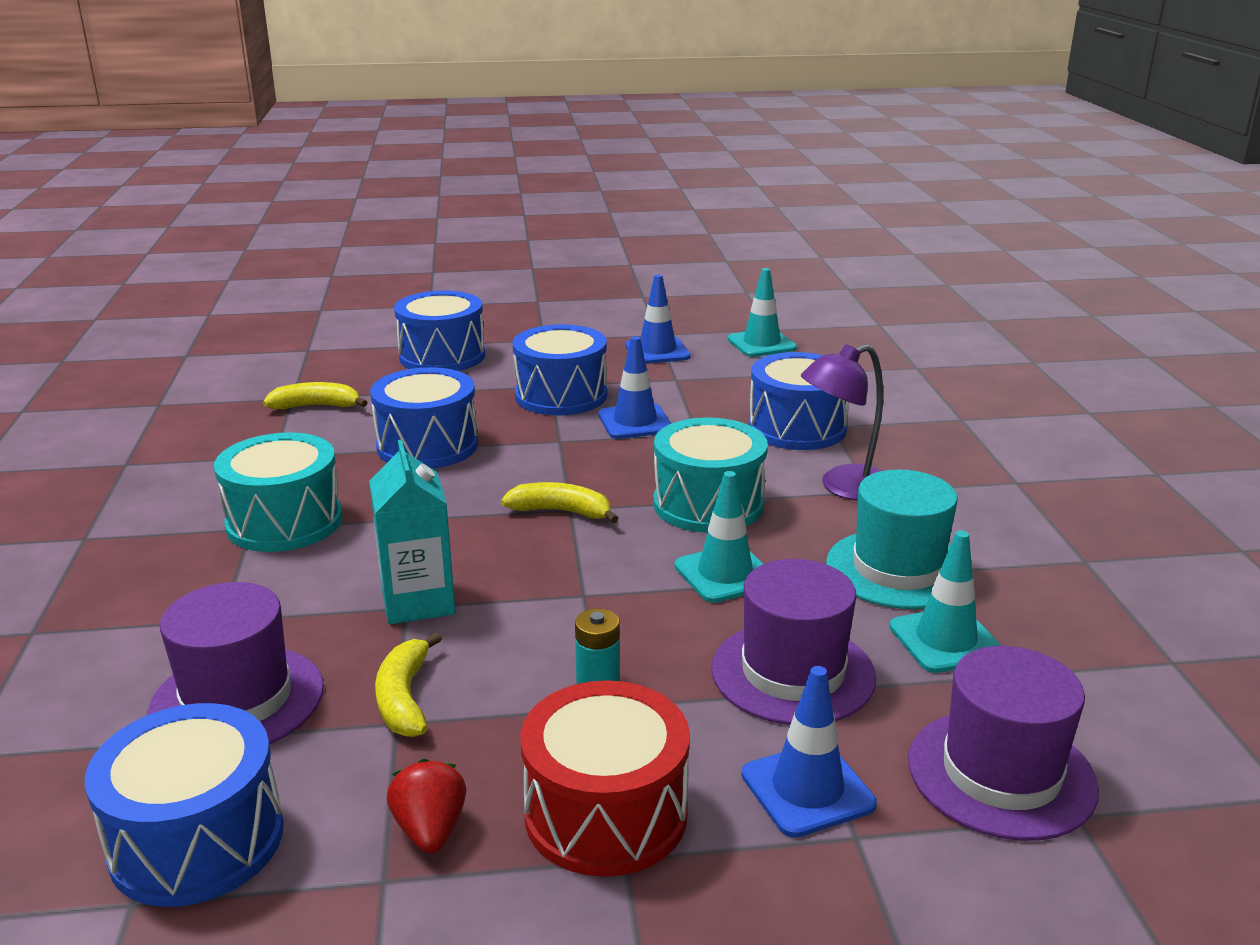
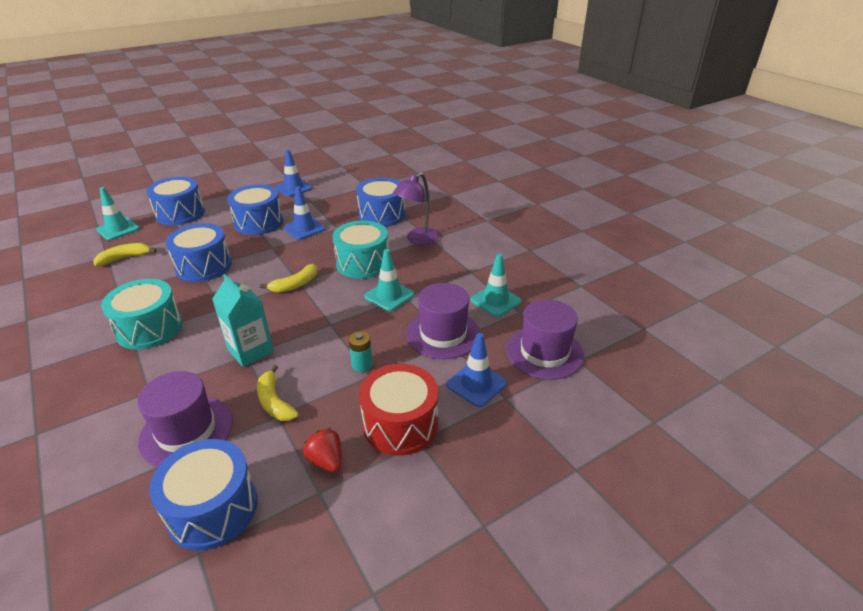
camera: 25 degrees left, 10 degrees up
yellow banana [501,482,619,523] -> yellow banana turned 150 degrees clockwise [260,264,317,293]
turquoise traffic cone [728,268,797,357] -> turquoise traffic cone moved to [97,187,140,240]
turquoise hat [826,470,958,609] -> none

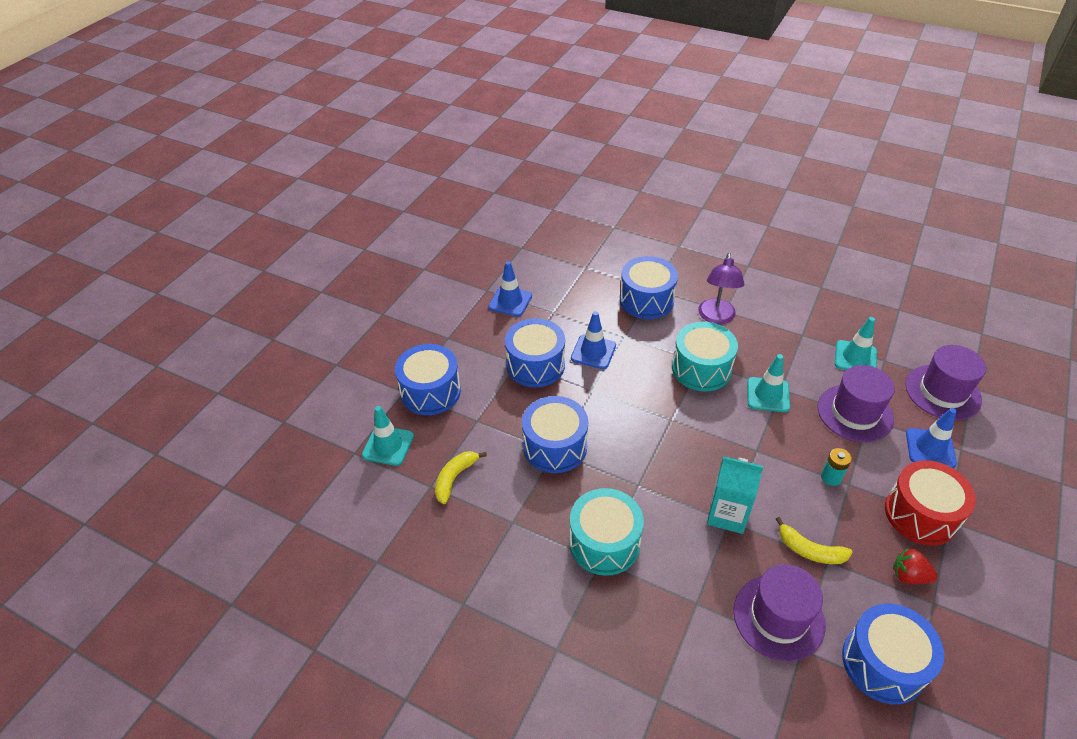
camera: 30 degrees left, 10 degrees up
yellow banana [260,264,317,293] -> none

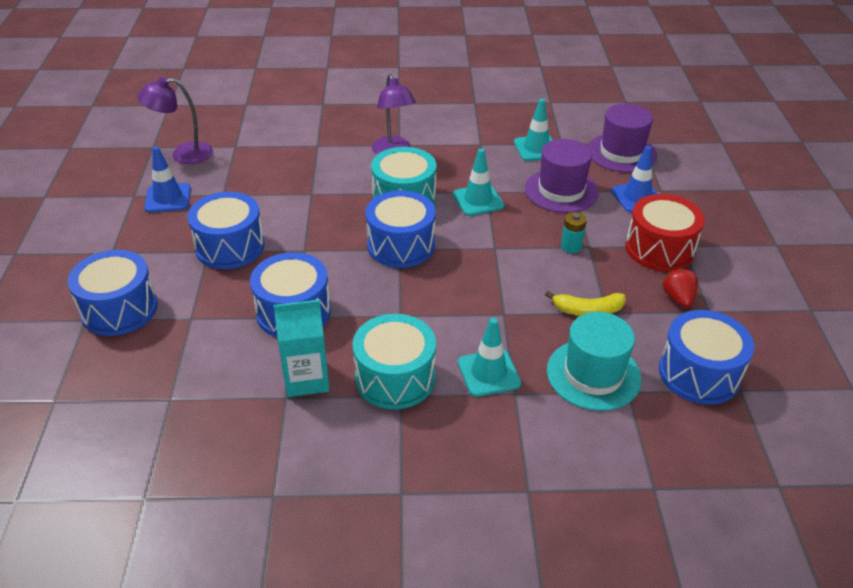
camera: 30 degrees left, 5 degrees down
turquoise traffic cone [362,406,414,466] -> turquoise traffic cone moved to [458,318,521,397]
yellow banana [435,451,487,504] -> none
blue traffic cone [571,311,616,369] -> none
blue drum [620,256,678,319] -> blue drum moved to [366,191,436,268]
turquoise carton [707,456,764,534] -> turquoise carton moved to [274,300,330,397]
purple hat [733,564,825,662] -> turquoise hat [547,312,642,411]
red strawberry [893,548,937,584] -> red strawberry turned 90 degrees clockwise [663,268,698,308]
none -> purple lamp [137,77,213,164]

